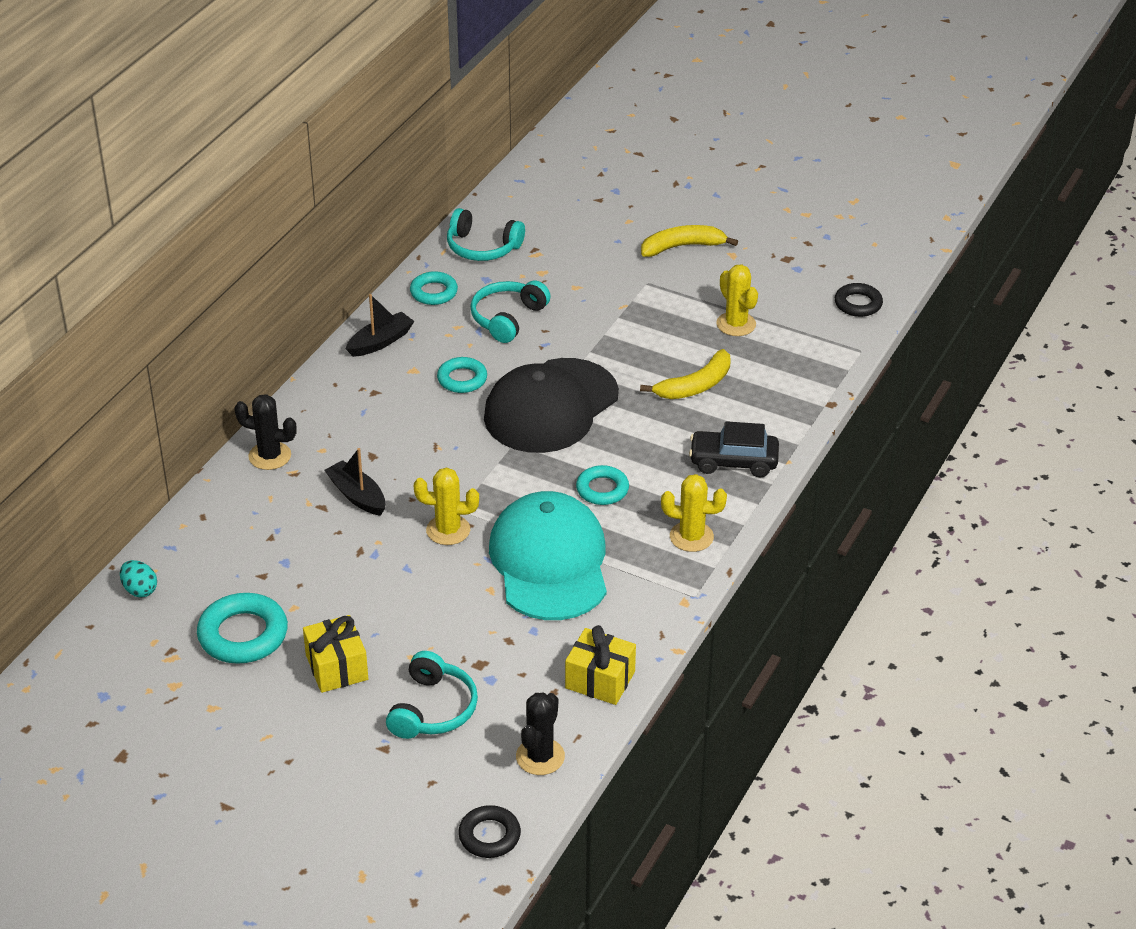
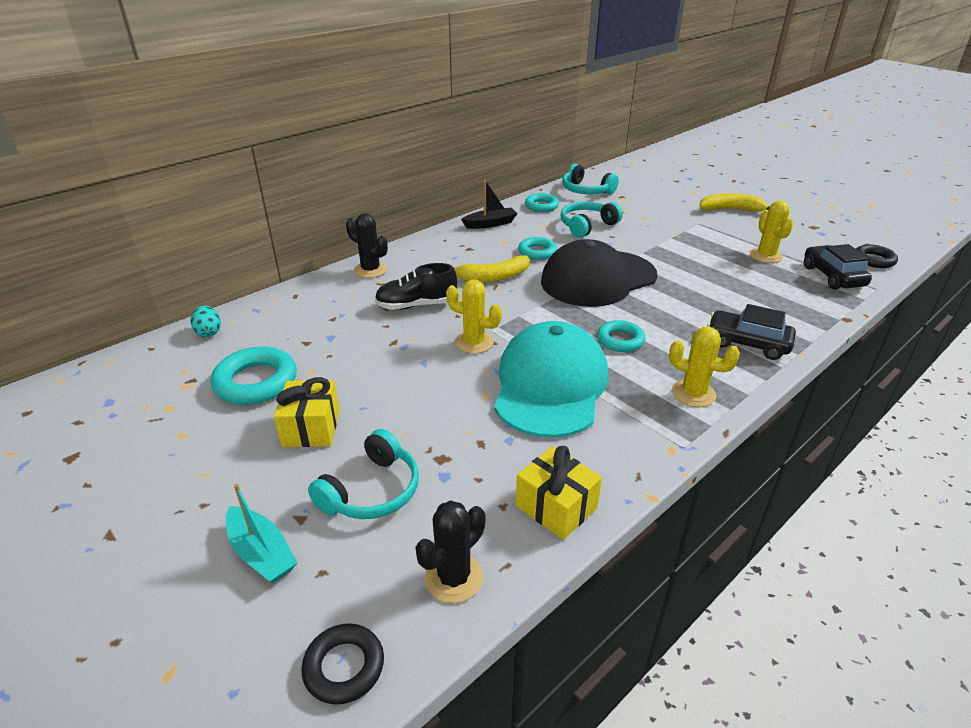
camera: 20 degrees right, 5 degrees down
black boat [324,448,385,516] -> black shoe [375,263,457,310]
yellow banana [640,349,731,399] -> yellow banana moved to [453,255,530,282]
none -> turquoise boat [226,484,297,583]
none -> black car [804,244,872,290]

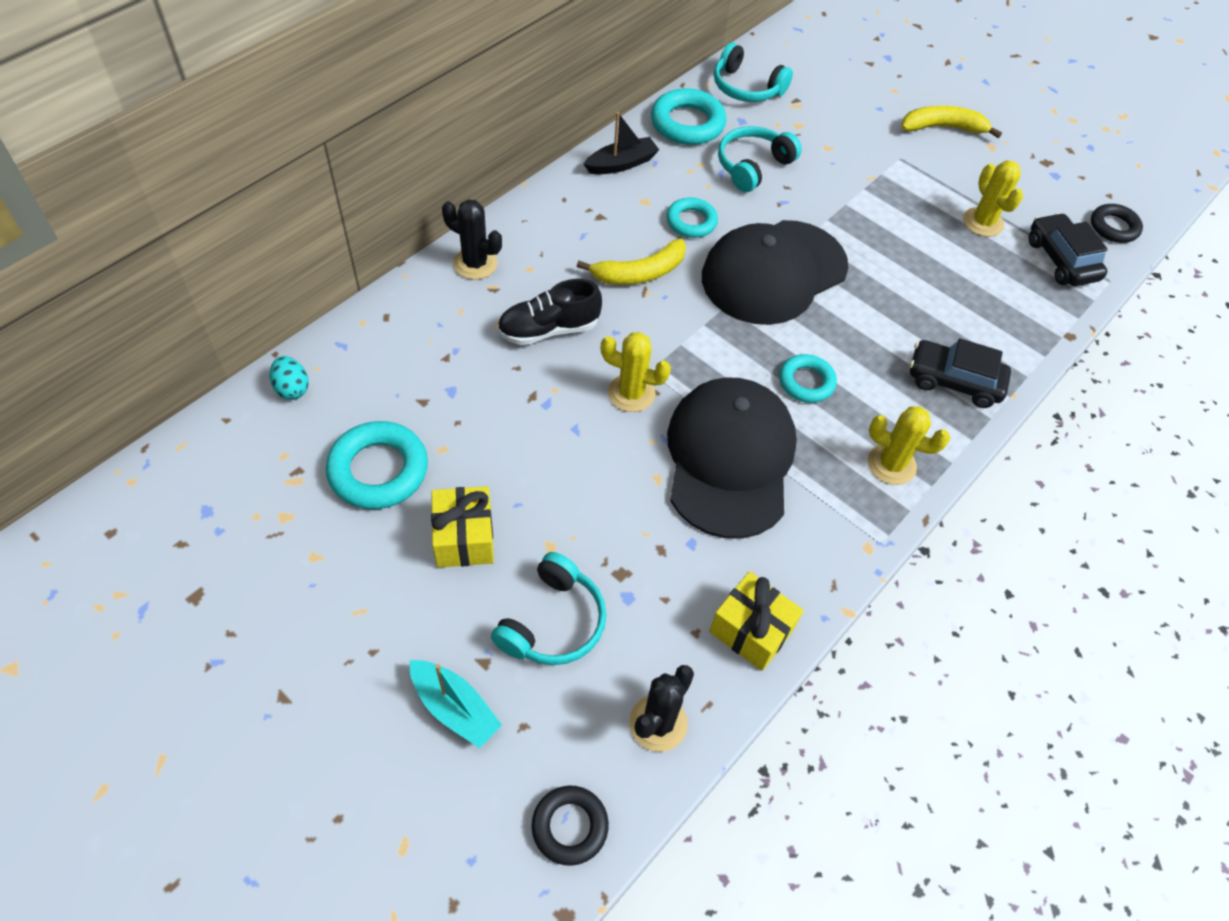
camera: 10 degrees left, 20 degrees up
turquoise cap [494,321,608,438] -> black cap [667,377,797,539]
turquoise ring [525,193,559,212] -> turquoise ring [651,88,727,145], size x1.58

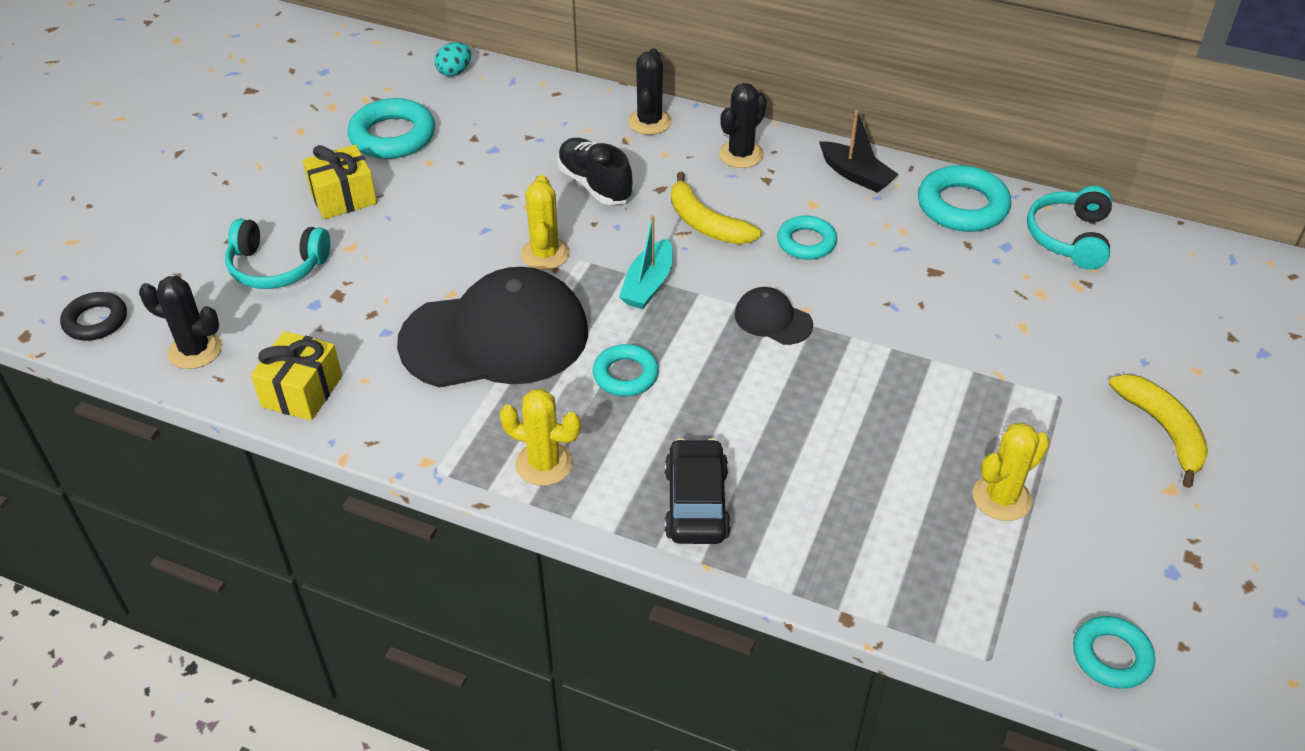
camera: 75 degrees right, 10 degrees down
turquoise boat [410,660,502,748] -> turquoise boat moved to [619,215,673,309]
black cap [702,220,848,325] -> black cap [735,287,813,345], size x0.44
turquoise headphones [718,126,802,192] -> none
yellow cactus [868,406,950,485] -> yellow cactus turned 75 degrees counterclockwise [500,389,581,486]
black car [1029,213,1108,286] -> none
black ring [1091,204,1143,243] -> turquoise ring [1073,616,1155,689]
none -> black cactus [719,83,767,168]

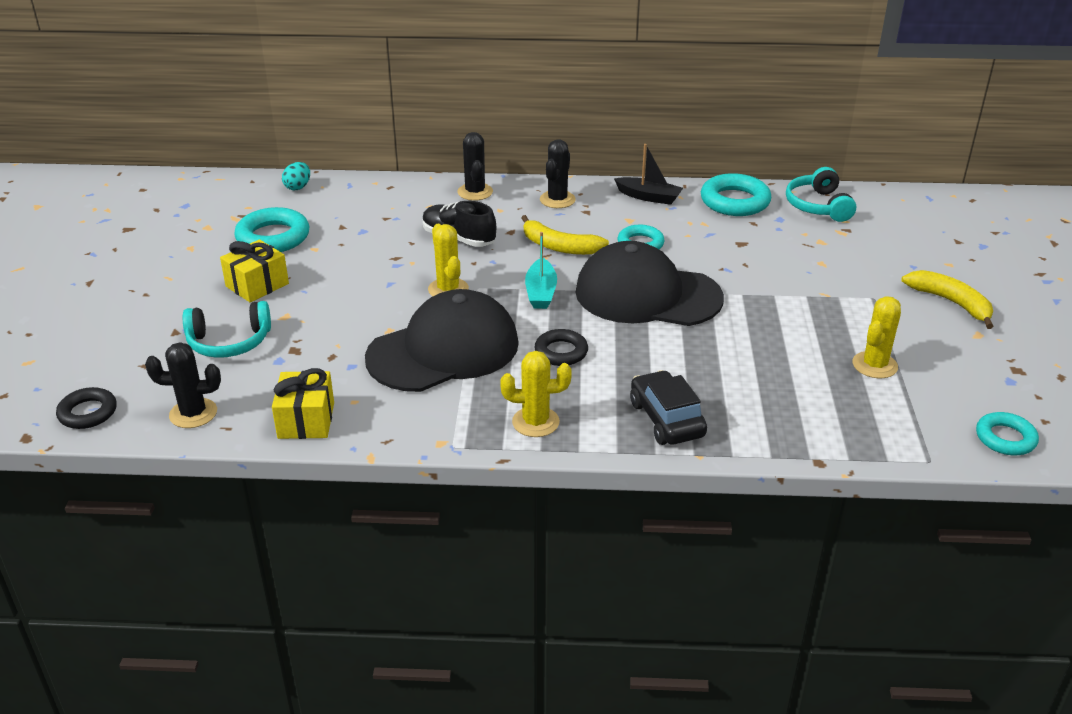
camera: 20 degrees left, 10 degrees down
turquoise ring [593,344,659,396] -> black ring [534,329,588,366]
black cap [735,287,813,345] -> black cap [575,241,724,326], size x2.29

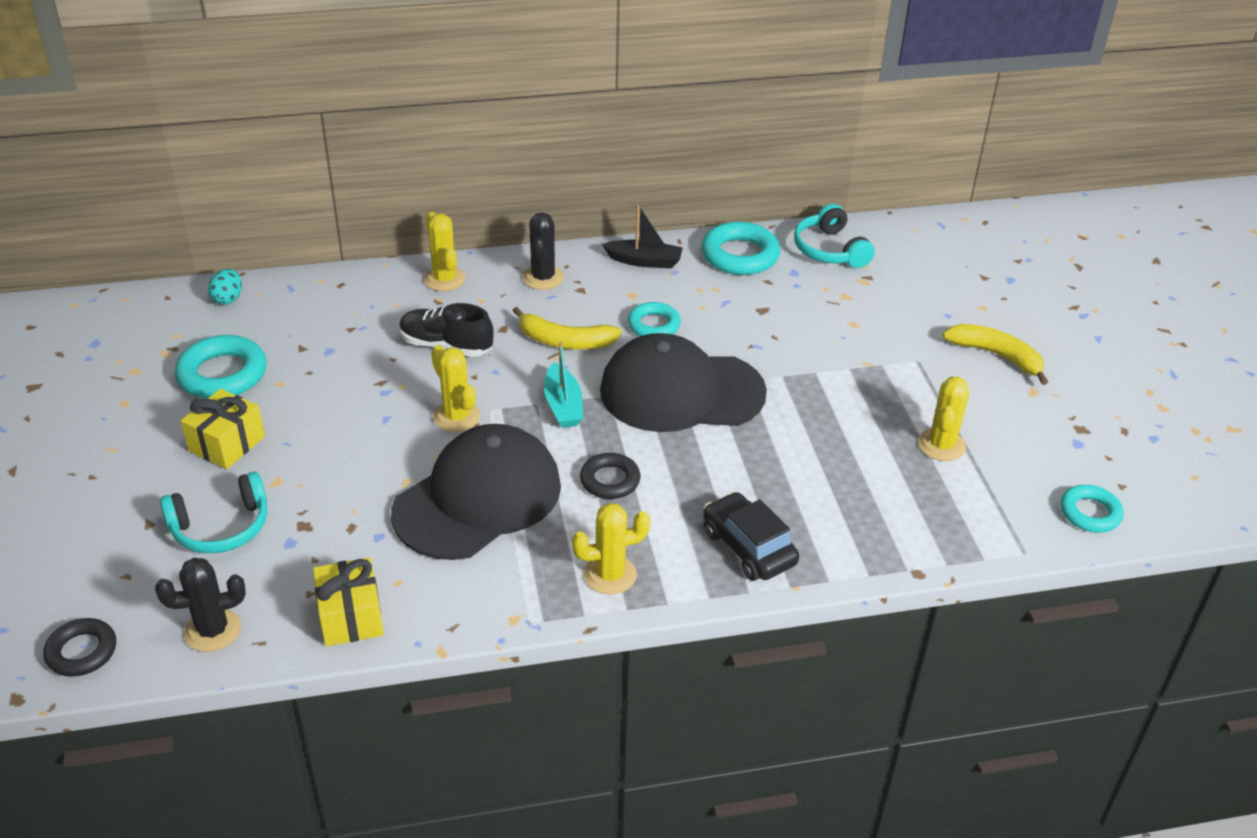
camera: 15 degrees left, 5 degrees up
black cactus [458,132,493,201] -> yellow cactus [424,212,466,291]

